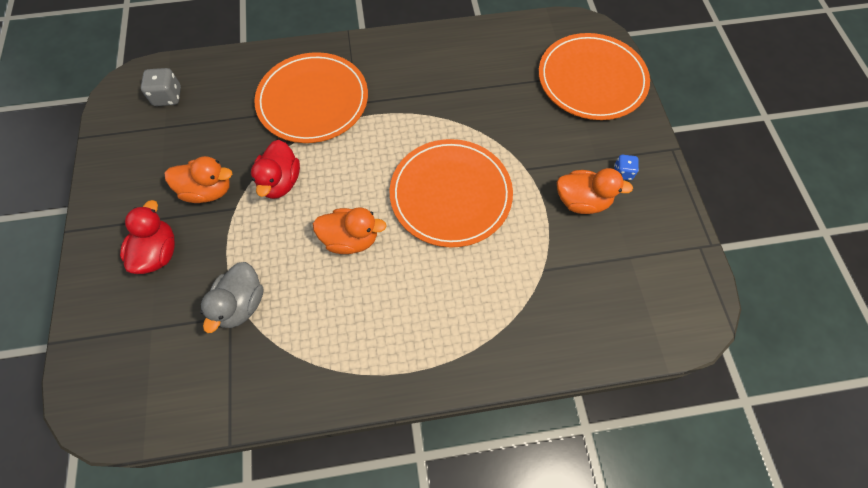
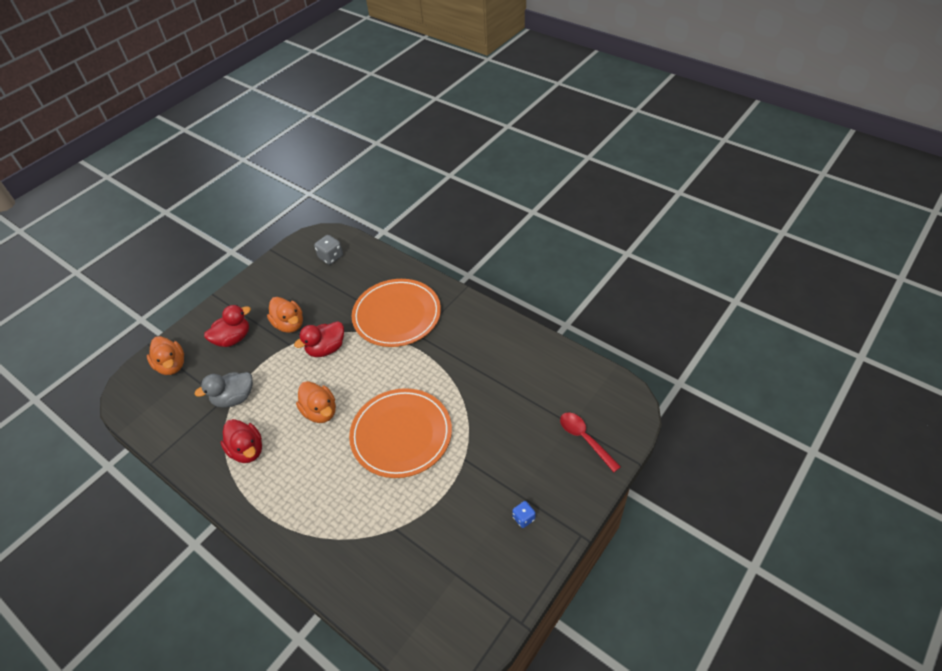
camera: 50 degrees right, 15 degrees down
orange plate [539,33,650,120] -> red spoon [560,413,621,472]
orange duck [557,168,633,214] -> orange duck moved to [147,336,184,375]
none -> red duck [220,419,262,463]

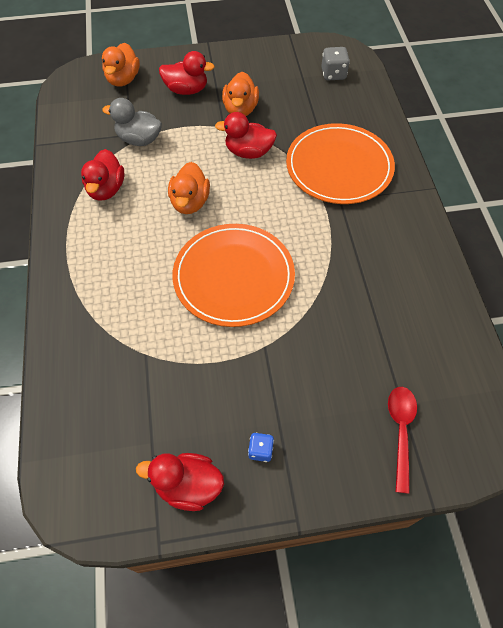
camera: 40 degrees right, 10 degrees up
none -> red duck [136,453,224,511]

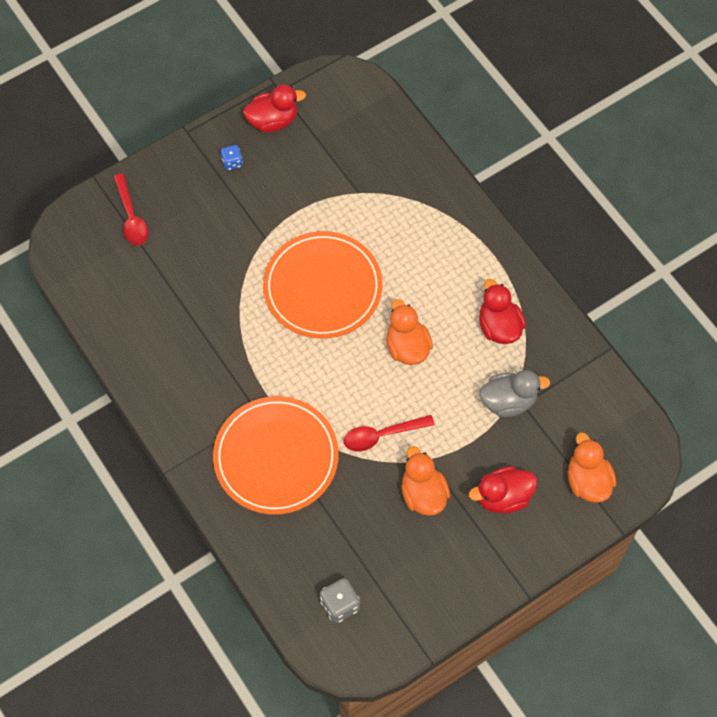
camera: 155 degrees right, 5 degrees up
red duck [215,112,277,159] -> red spoon [344,415,435,452]

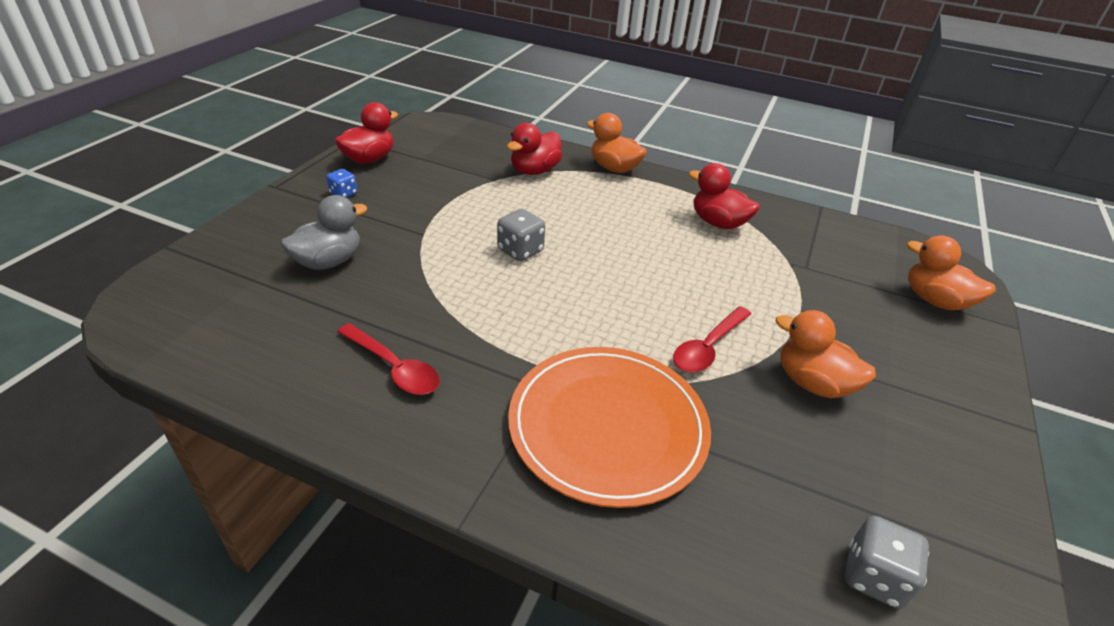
camera: 35 degrees left, 25 degrees down
red spoon [113,173,149,246] -> red spoon moved to [337,323,440,395]
orange plate [263,231,383,339] -> grey dice [497,209,545,261]
orange duck [386,299,433,365] -> orange duck moved to [586,113,647,173]
red duck [469,466,537,514] -> red duck moved to [507,123,562,175]
grey duck [480,370,550,417] -> grey duck moved to [281,195,367,270]

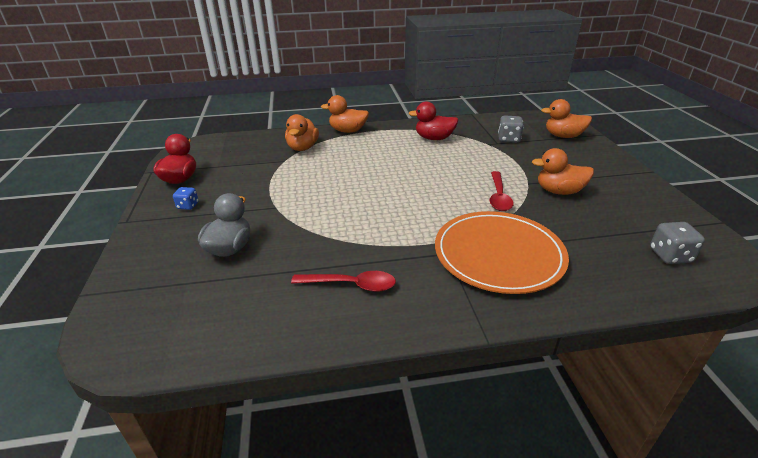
camera: 30 degrees left, 5 degrees down
grey dice [497,209,545,261] -> grey dice moved to [498,115,524,143]
red duck [507,123,562,175] -> orange duck [285,114,319,151]

